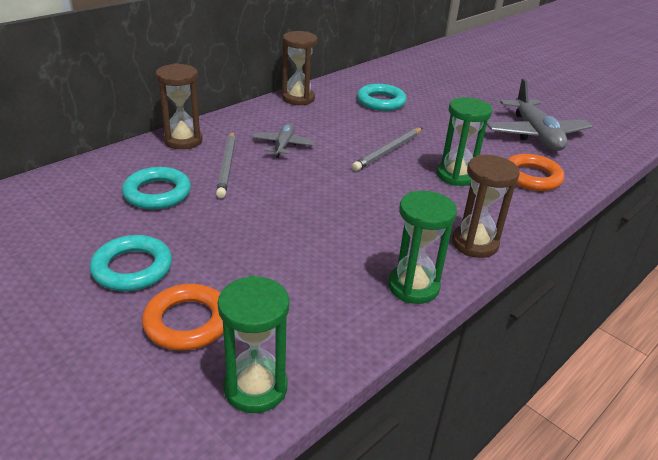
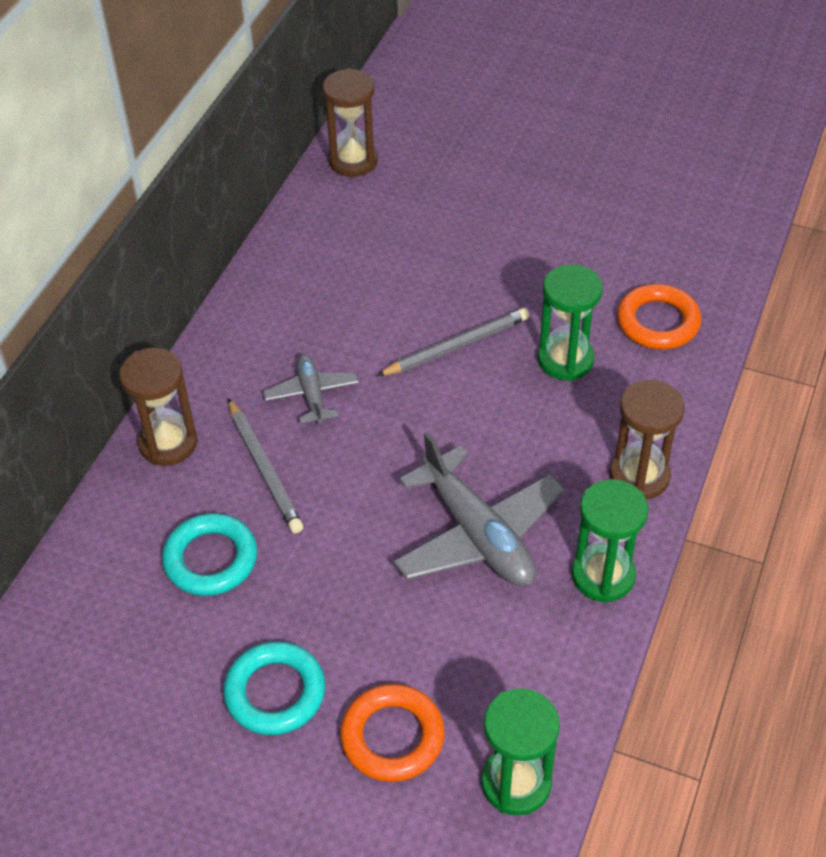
camera: 20 degrees left, 15 degrees up
brown hourglass [282,31,318,105] -> brown hourglass moved to [322,68,378,177]
grey pencil [352,128,422,171] -> grey pencil turned 135 degrees counterclockwise [377,308,530,376]
turquoise ring [357,84,407,111] -> none
grey plane [487,78,593,151] -> grey plane moved to [393,432,565,586]

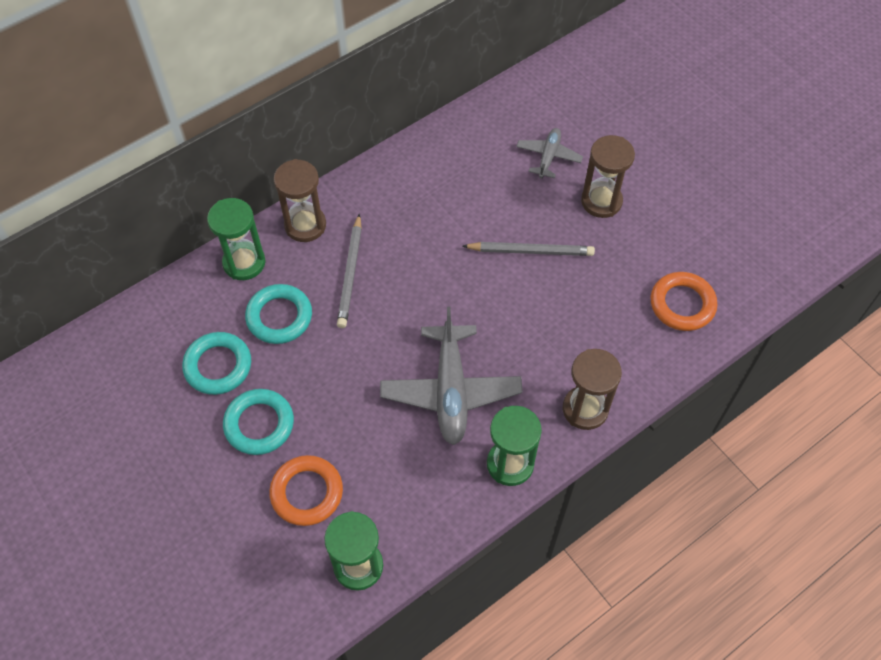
camera: 30 degrees right, 10 degrees up
grey plane [263,354,359,424] -> grey plane moved to [516,128,583,178]
brown hourglass [322,68,378,177] -> brown hourglass moved to [581,135,635,218]
green hourglass [538,264,603,381] -> green hourglass moved to [207,198,266,280]
none -> turquoise ring [182,332,251,395]

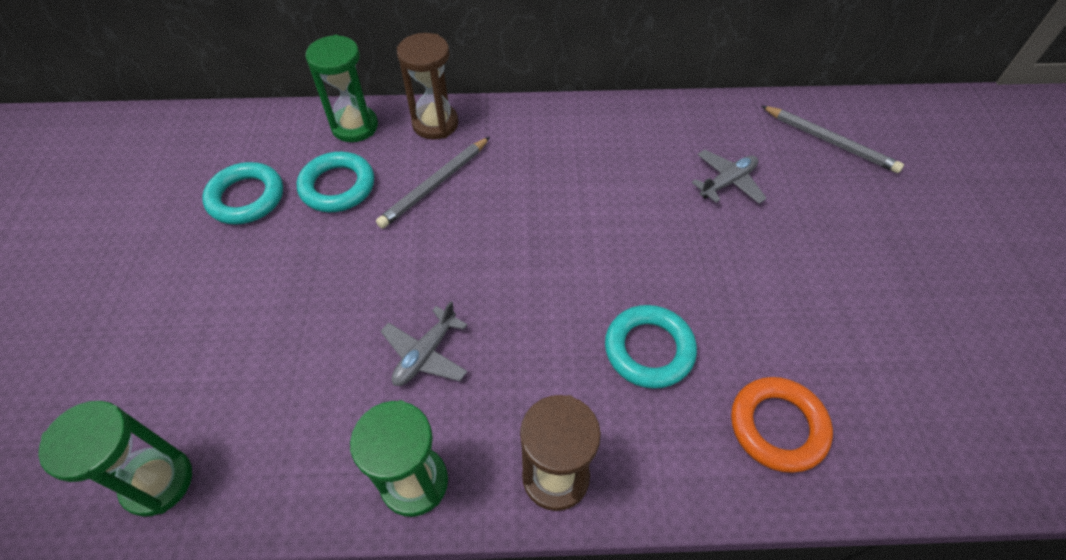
camera: 35 degrees right, 5 degrees down
turquoise ring [223,389,294,455] -> turquoise ring moved to [605,305,697,389]
orange ring [269,455,343,526] -> none
grey plane [380,307,523,445] -> grey plane [380,301,467,386], size x0.54
grey pencil [463,242,595,256] -> grey pencil moved to [761,106,904,173]
brown hourglass [581,135,635,218] -> none

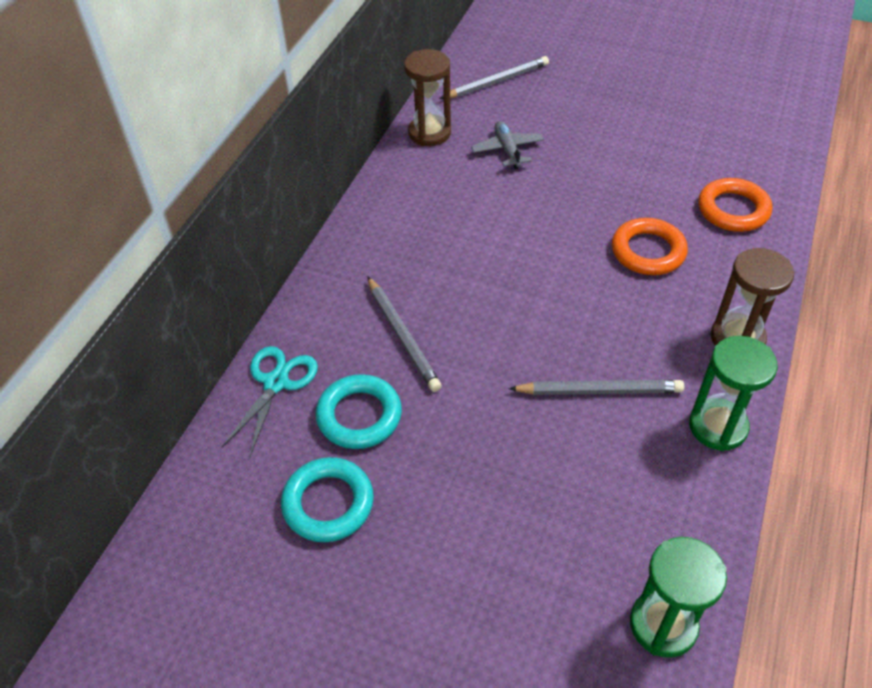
camera: 65 degrees left, 5 degrees down
green hourglass [305,35,378,142] -> turquoise scissors [222,346,318,456]
grey plane [380,301,467,386] -> grey pencil [509,380,684,395]
brown hourglass [397,33,458,139] -> brown hourglass moved to [404,49,451,146]
turquoise ring [605,305,697,389] -> orange ring [612,218,688,275]

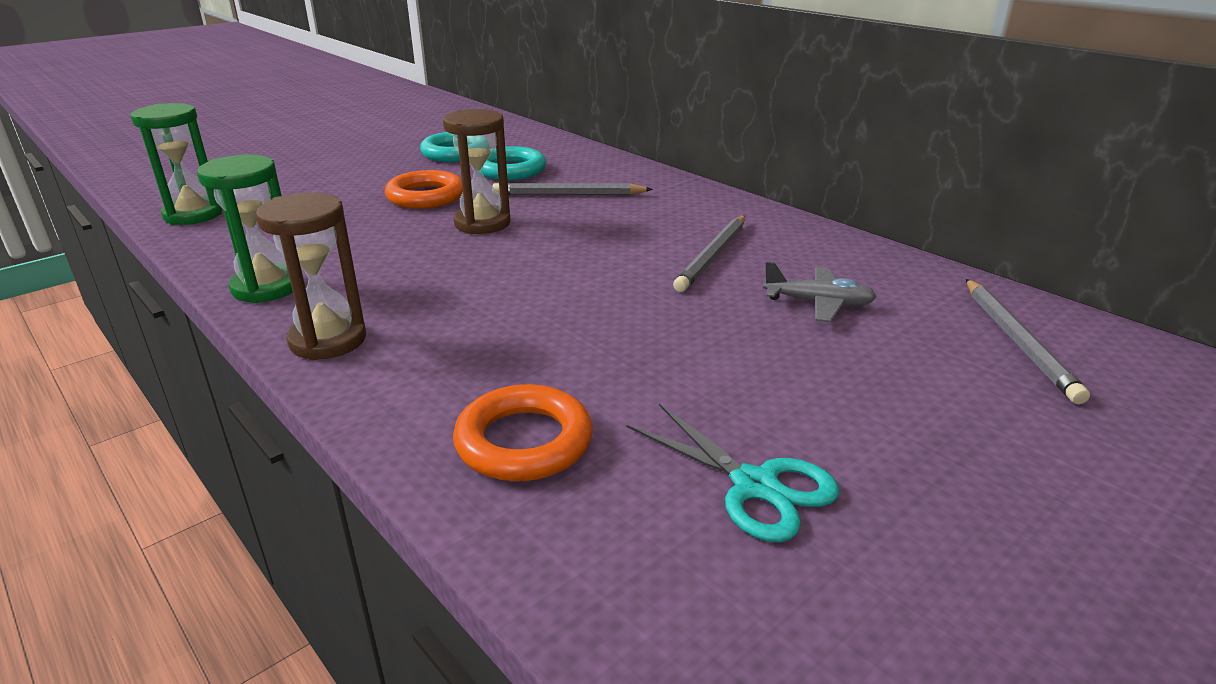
camera: 115 degrees right, 20 degrees down
turquoise scissors [222,346,318,456] -> turquoise scissors moved to [626,404,840,542]
brown hourglass [404,49,451,146] -> brown hourglass moved to [443,109,510,234]
grey pencil [509,380,684,395] -> grey pencil moved to [673,216,745,292]
orange ring [612,218,688,275] -> orange ring moved to [385,170,463,209]

